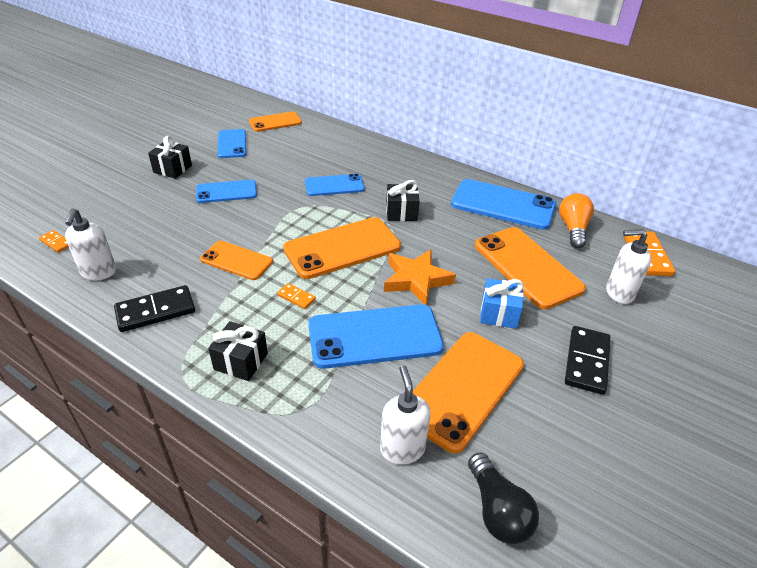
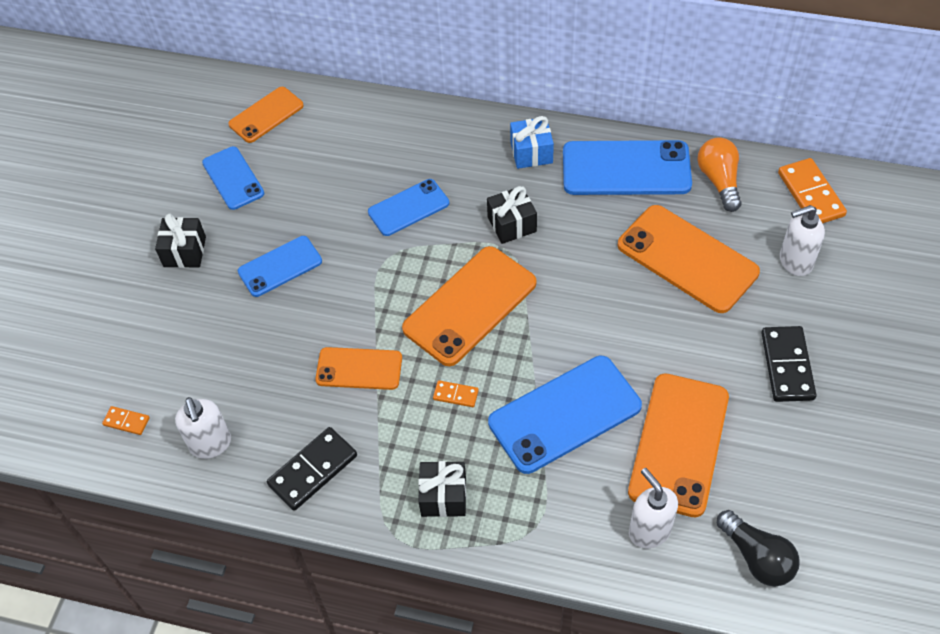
camera: 15 degrees left, 15 degrees up
orange star [384,249,456,305] -> none
blue gift [480,278,524,329] -> blue gift moved to [510,116,554,169]

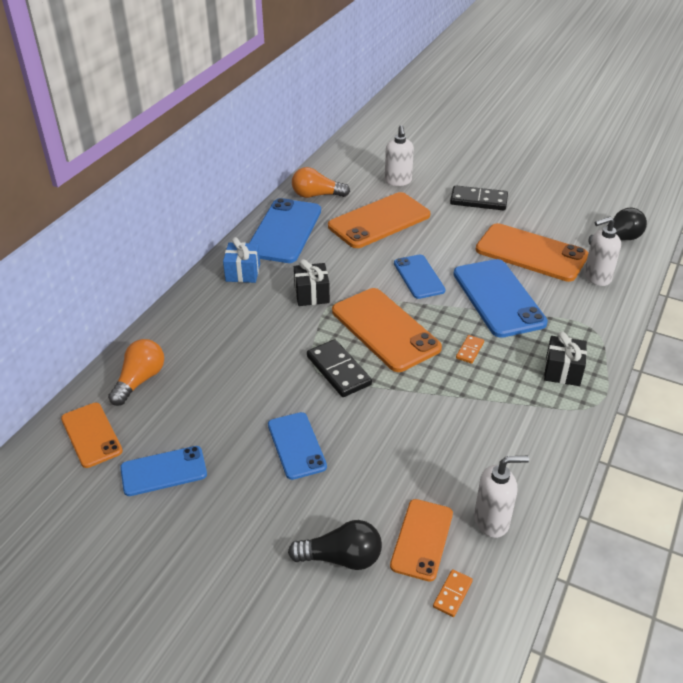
camera: 80 degrees left, 15 degrees down
black gift [155,214,206,268] -> none
black domino [267,427,357,511] -> black domino moved to [307,339,372,397]
orange phone [315,347,402,390] -> orange phone moved to [390,499,453,582]
blue phone [368,179,449,236] -> blue phone moved to [394,255,446,299]
orange domino [778,158,847,223] -> none
none -> orange light bulb [108,339,164,406]
none -> black light bulb [288,520,382,570]

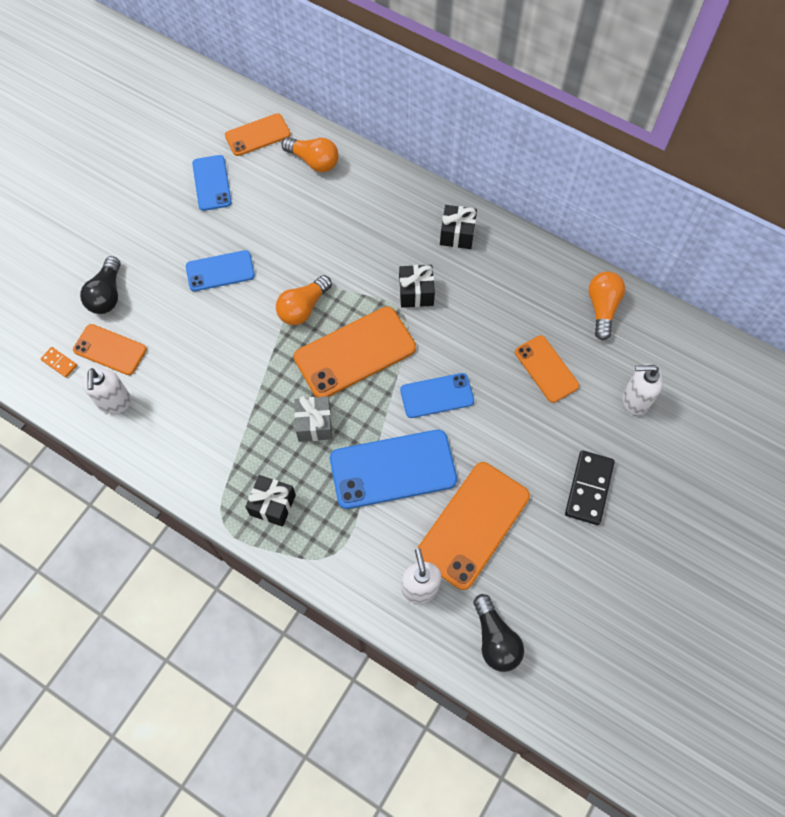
camera: 95 degrees right, 25 degrees up
blue gift [223,237,260,283] -> black gift [440,205,477,249]
blue phone [249,198,321,263] -> none
black domino [307,339,372,397] -> orange light bulb [276,275,332,325]
orange phone [328,192,430,248] -> orange phone [515,335,579,403], size x0.60
orange domino [456,335,484,364] -> grey gift [294,396,332,442]

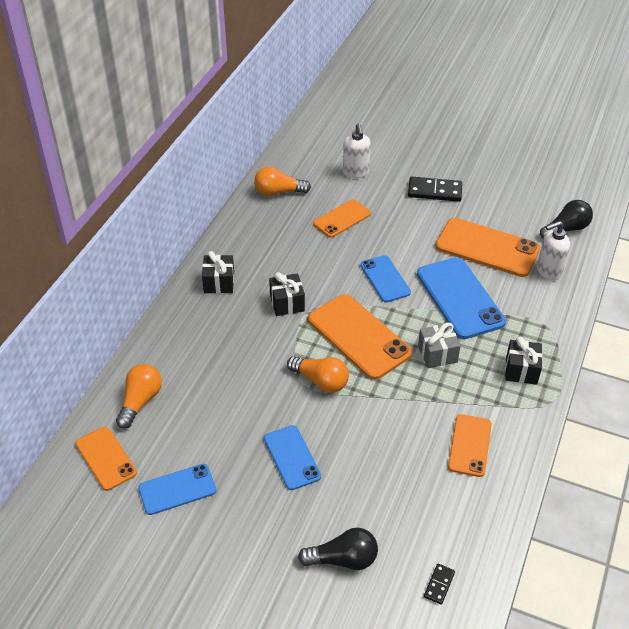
camera: 100 degrees left, 20 degrees down
orange domino [40,347,77,377] -> black domino [424,564,455,605]
orange phone [73,324,147,375] -> orange phone moved to [448,414,492,477]
white soap dispenser [82,368,131,414] -> none

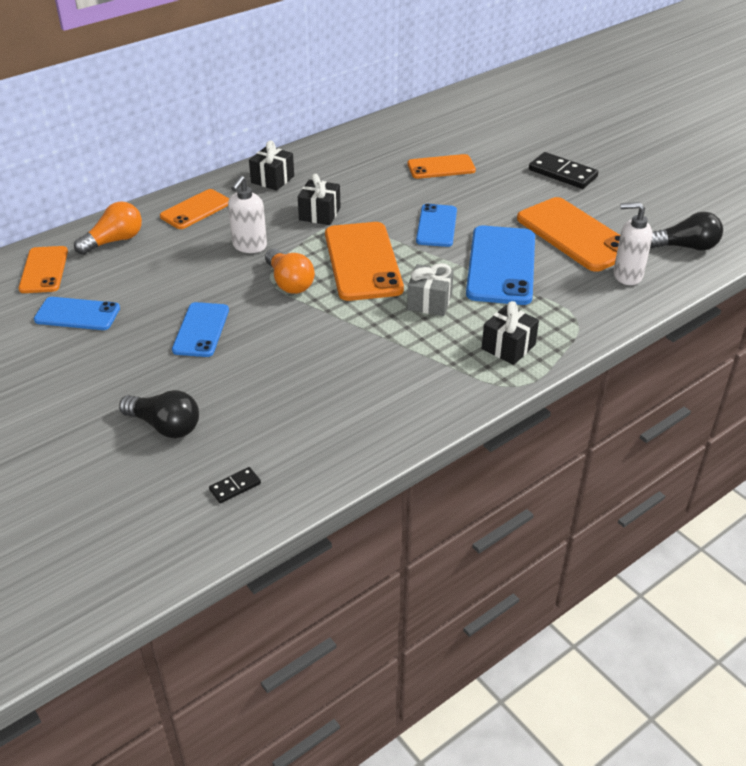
camera: 30 degrees right, 5 degrees down
orange light bulb [254,166,311,196] -> none
white soap dispenser [343,123,371,178] -> white soap dispenser moved to [228,176,267,253]
orange phone [448,414,492,477] -> orange phone moved to [160,189,229,229]

